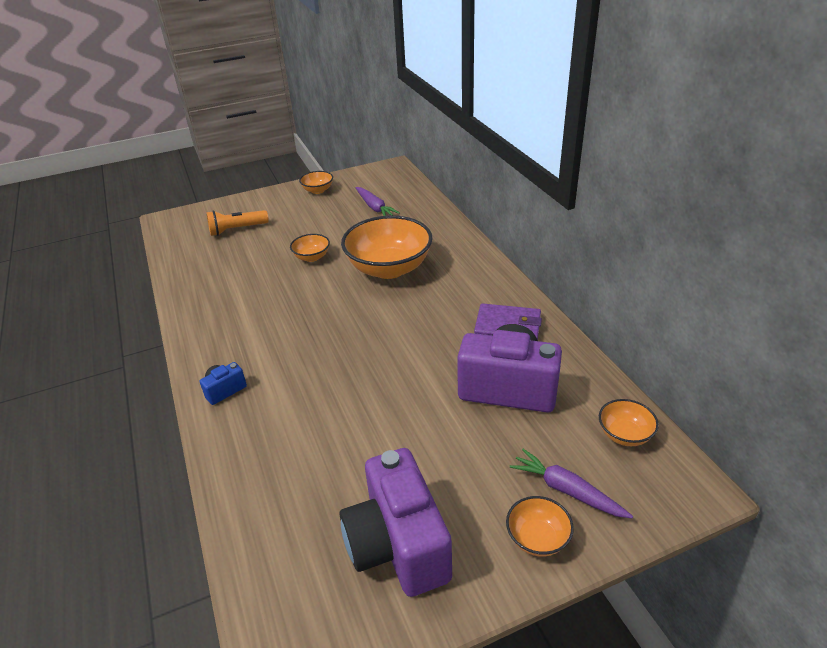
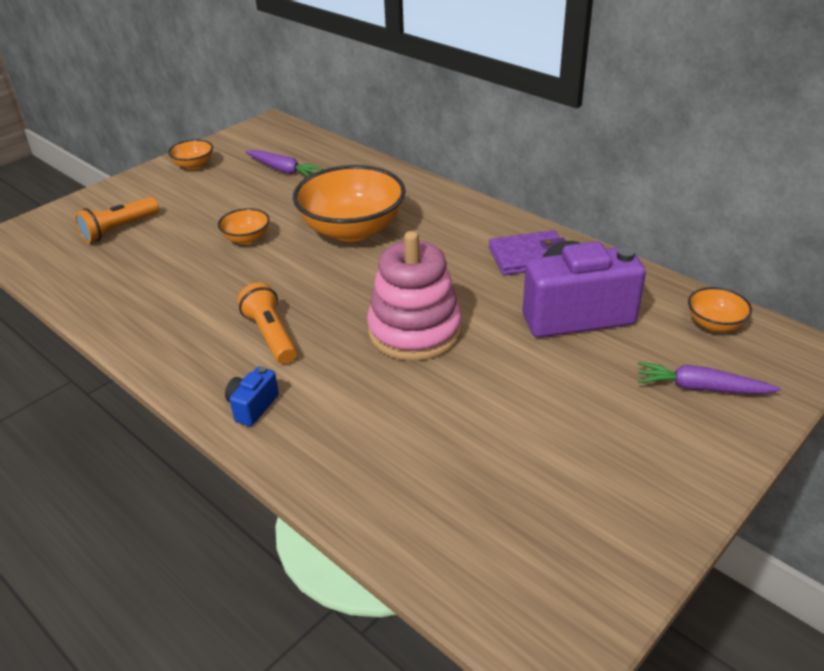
camera: 25 degrees left, 0 degrees up
purple camera [340,448,452,597] -> none
orange bowl [506,496,574,557] -> none
none -> orange flashlight [237,283,297,364]
none -> pink stacking toy [367,231,462,361]

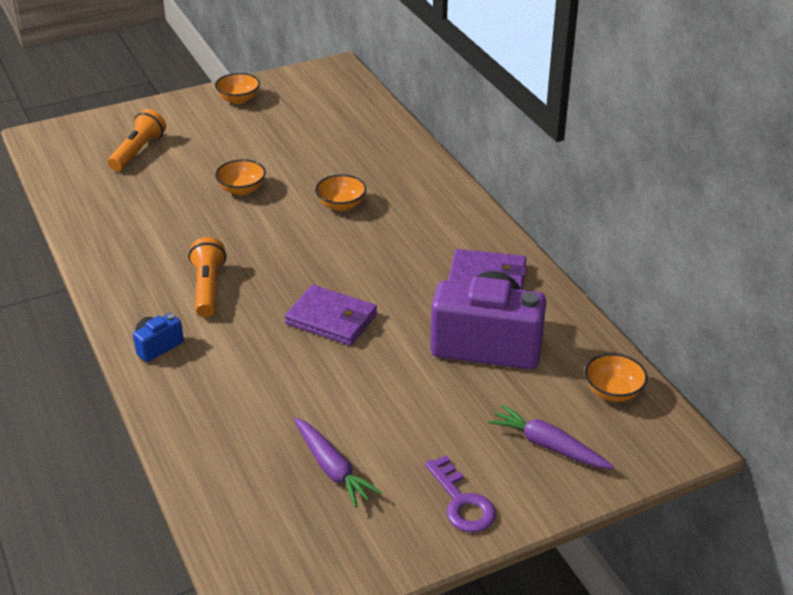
camera: 20 degrees right, 0 degrees up
orange flashlight [75,197,159,243] -> orange flashlight turned 135 degrees clockwise [108,109,166,171]
purple carrot [245,150,323,177] -> purple carrot moved to [294,418,382,508]
orange bowl [293,165,406,242] -> orange bowl [315,174,366,211], size x0.46
pink stacking toy [367,231,462,361] -> purple wallet [285,285,377,346]
none -> purple key [425,455,496,532]

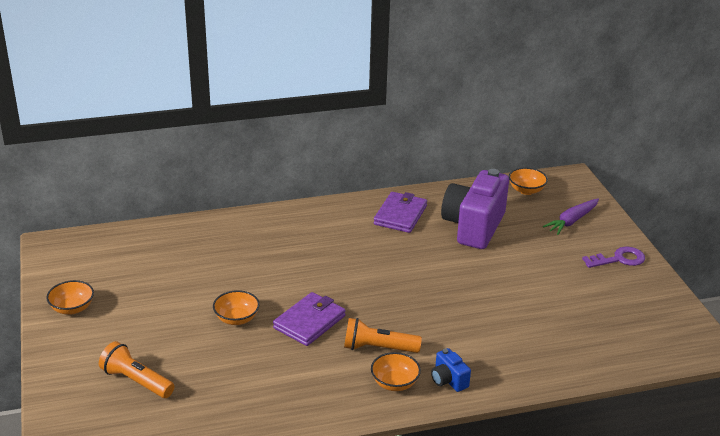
camera: 80 degrees left, 5 degrees down
purple wallet [285,285,377,346] -> purple wallet moved to [273,292,346,346]
purple carrot [294,418,382,508] -> none
orange bowl [315,174,366,211] -> orange bowl moved to [371,352,421,391]

